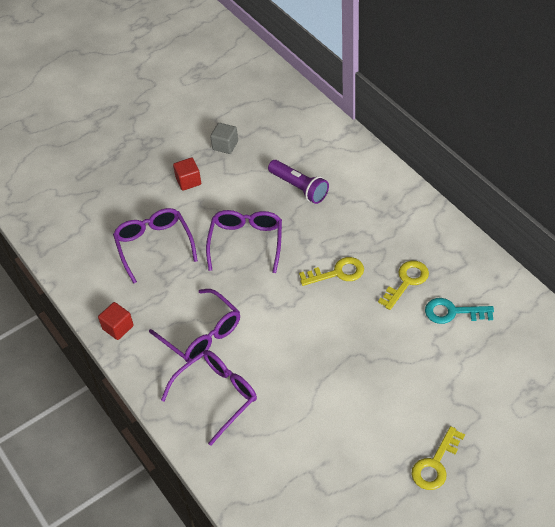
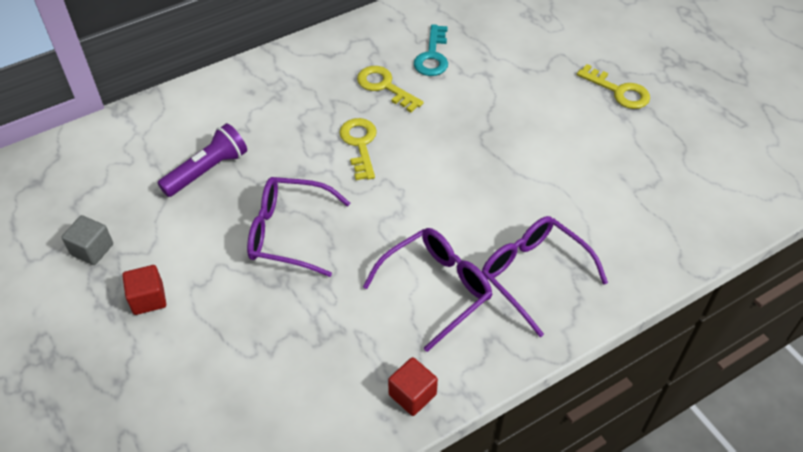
camera: 90 degrees left, 0 degrees up
purple glasses [113,208,198,284] -> none

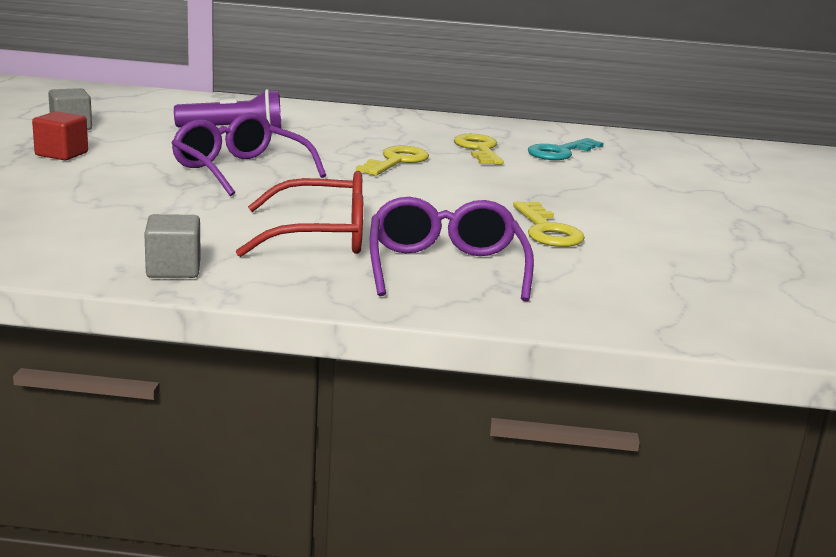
camera: 35 degrees right, 30 degrees down
purple glasses [363,228,493,352] -> red glasses [236,171,363,257]
red cube [388,357,438,416] -> grey cube [144,214,201,278]
yellow key [577,64,650,109] -> yellow key moved to [513,201,585,247]

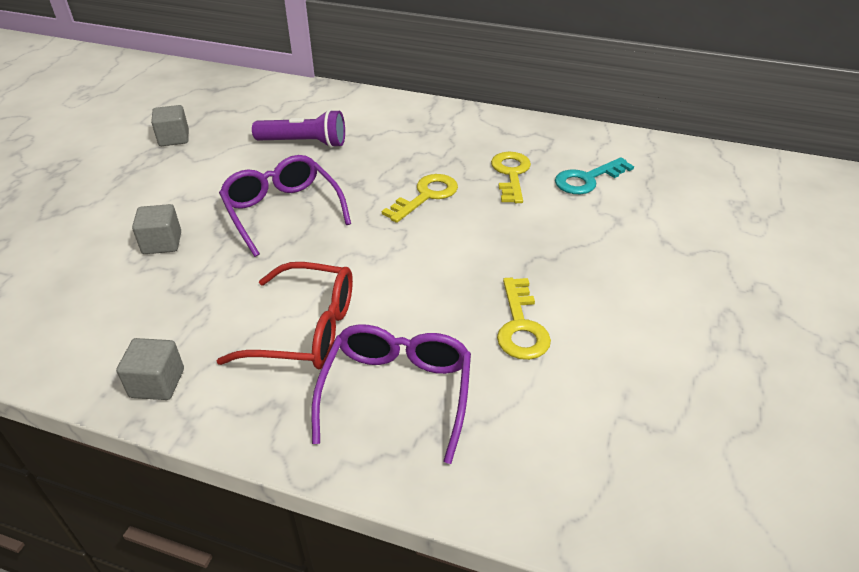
camera: 15 degrees right, 20 degrees up
red cube [32,111,88,160] -> none
none -> grey cube [132,204,181,254]

